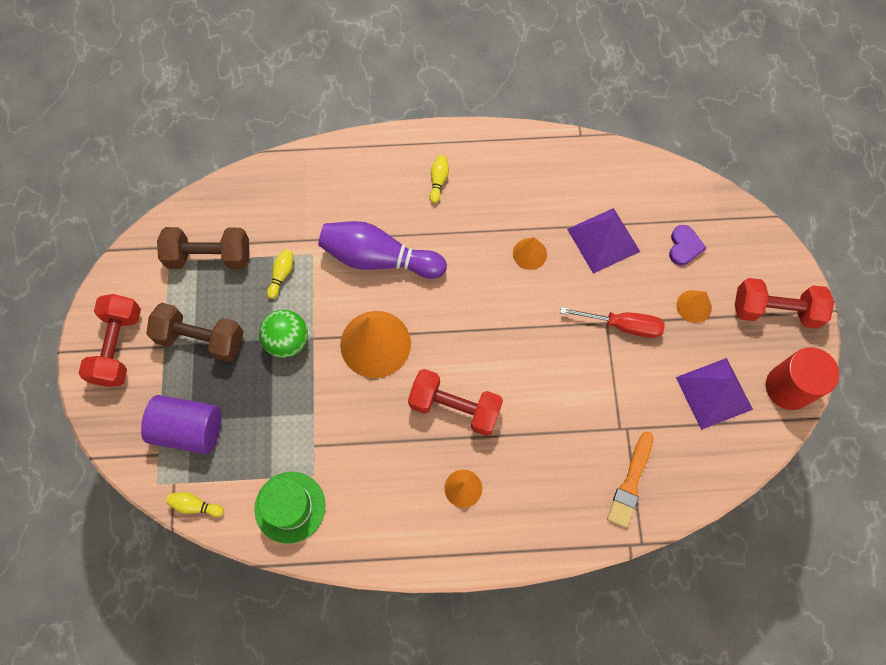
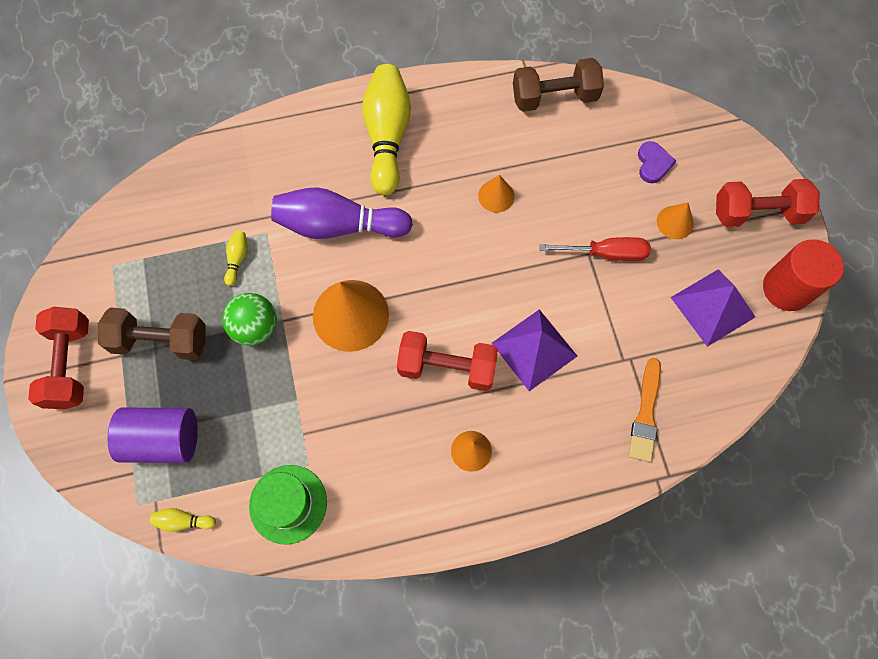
camera: 10 degrees left, 0 degrees up
brown dumbbell [157,227,250,269] -> brown dumbbell moved to [513,58,604,112]
yellow bowling pin [430,155,449,203] -> yellow bowling pin [362,64,411,195], size x2.49
purple pyramid [567,208,640,274] -> purple pyramid moved to [492,309,577,391]

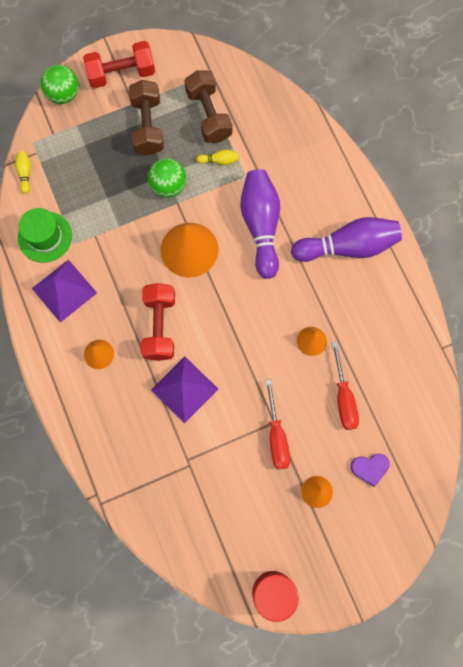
camera: 80 degrees right, 5 degrees up
purple cylinder [108,408,198,463] -> none
yellow bowling pin [362,64,411,195] -> purple bowling pin [291,217,402,262]
brown dumbbell [513,58,604,112] -> brown dumbbell moved to [184,70,233,143]
orange brush [628,358,661,462] -> none
purple pyramid [670,269,755,347] -> purple pyramid moved to [32,259,97,323]
red dumbbell [716,179,820,227] -> none
none -> green ball [40,65,79,104]
none -> red screwdriver [332,342,359,430]

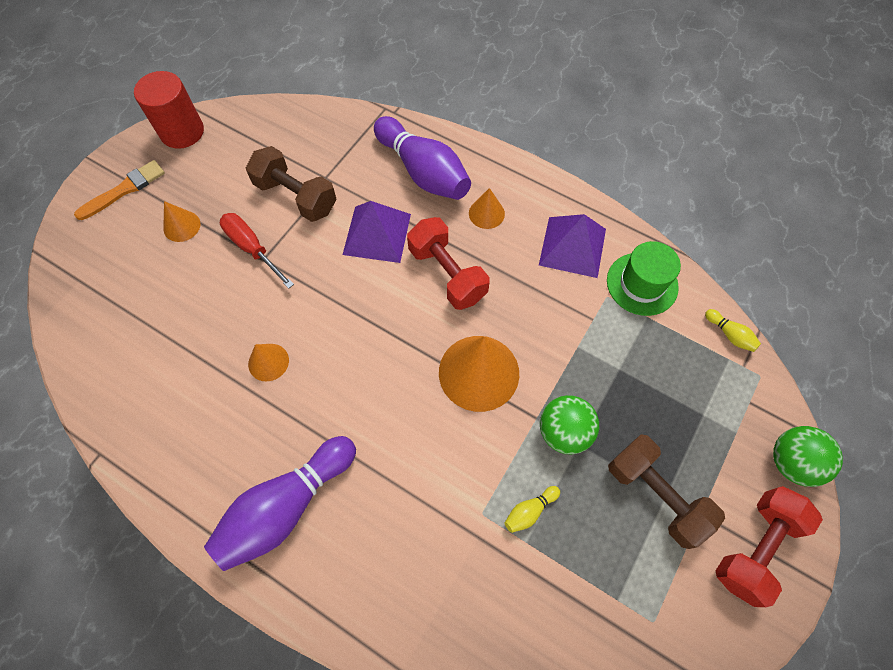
camera: 145 degrees right, 10 degrees down
brown dumbbell [184,70,233,143] -> brown dumbbell moved to [246,146,337,222]
purple bowling pin [240,169,280,279] -> purple bowling pin moved to [374,116,471,200]
red screwdriver [332,342,359,430] -> none
purple heart [351,454,389,487] -> none
none -> orange brush [74,160,165,220]

